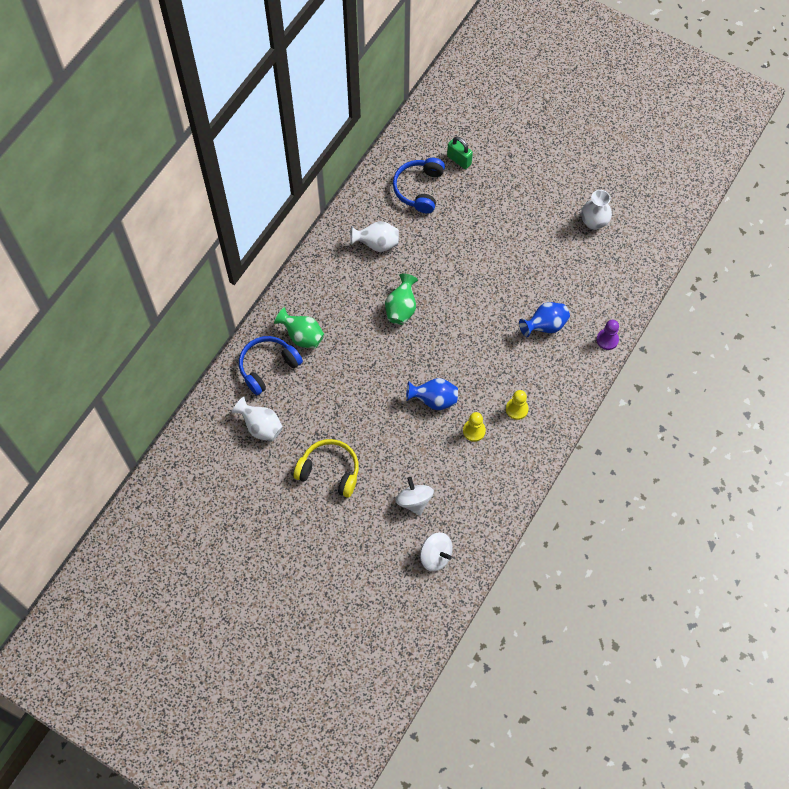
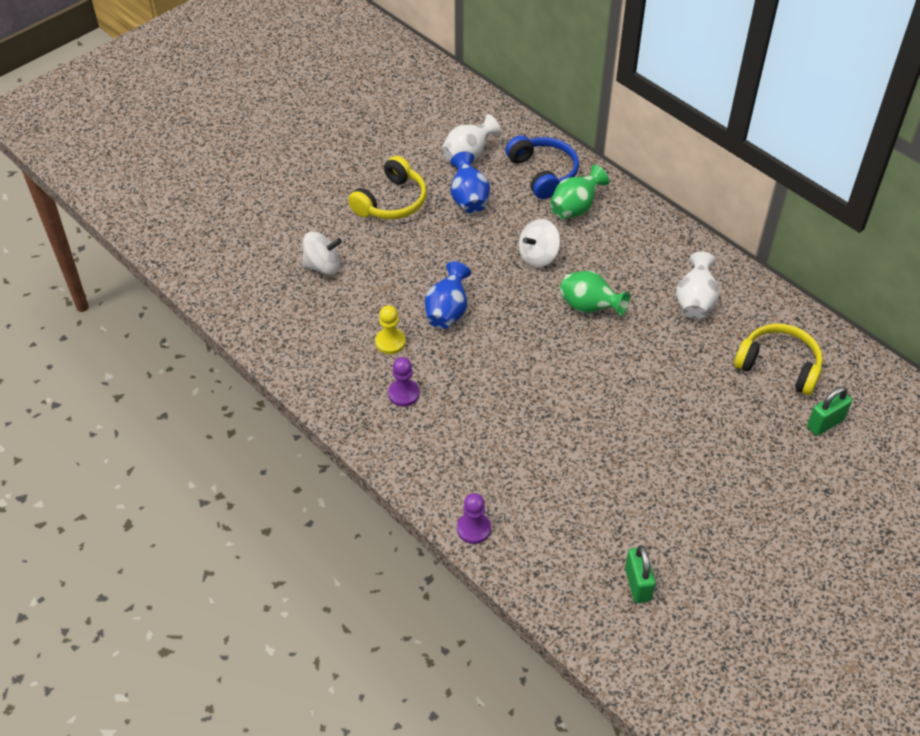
camera: 105 degrees right, 15 degrees down
blue headphones [393,158,445,213] -> yellow headphones [734,324,823,395]
white spinning top [420,532,453,571] -> white spinning top moved to [519,219,560,268]
yellow pawn [506,390,529,420] -> purple pawn [388,357,420,407]
blue vase [519,302,570,337] -> blue vase moved to [451,151,490,214]
white vase [581,190,612,230] -> none
none -> green padlock [625,545,656,603]

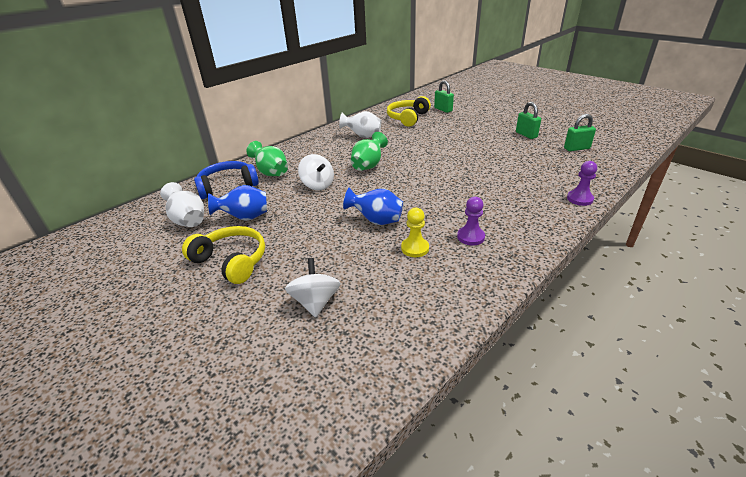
camera: 90 degrees left, 15 degrees down
none -> green padlock [516,102,541,139]

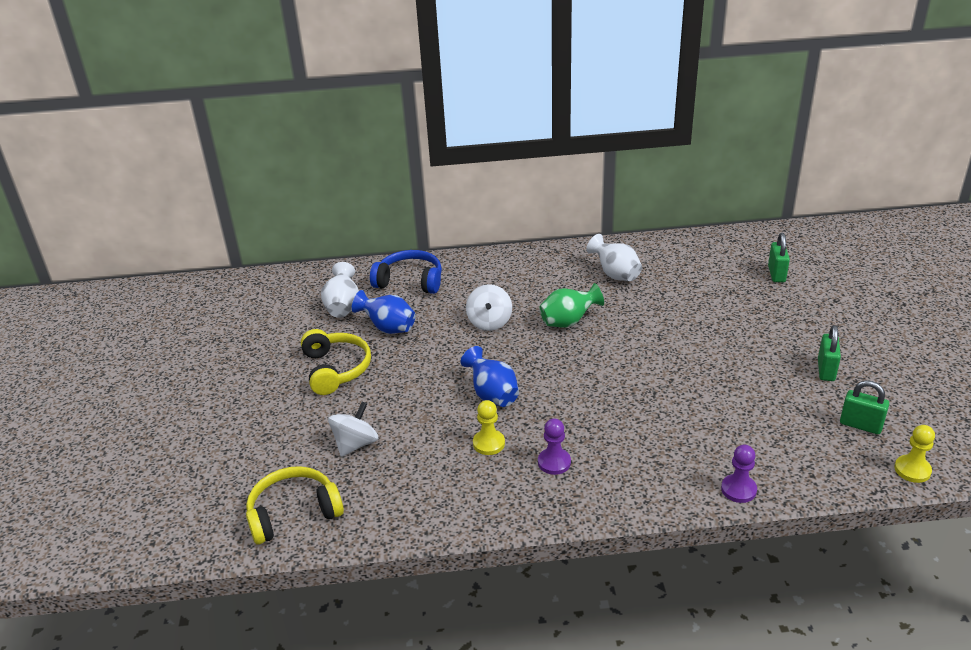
camera: 40 degrees right, 0 degrees up
green vase [246,141,288,176] -> none
yellow headphones [387,96,431,127] -> yellow headphones moved to [246,466,344,545]
none -> yellow pawn [894,425,935,483]

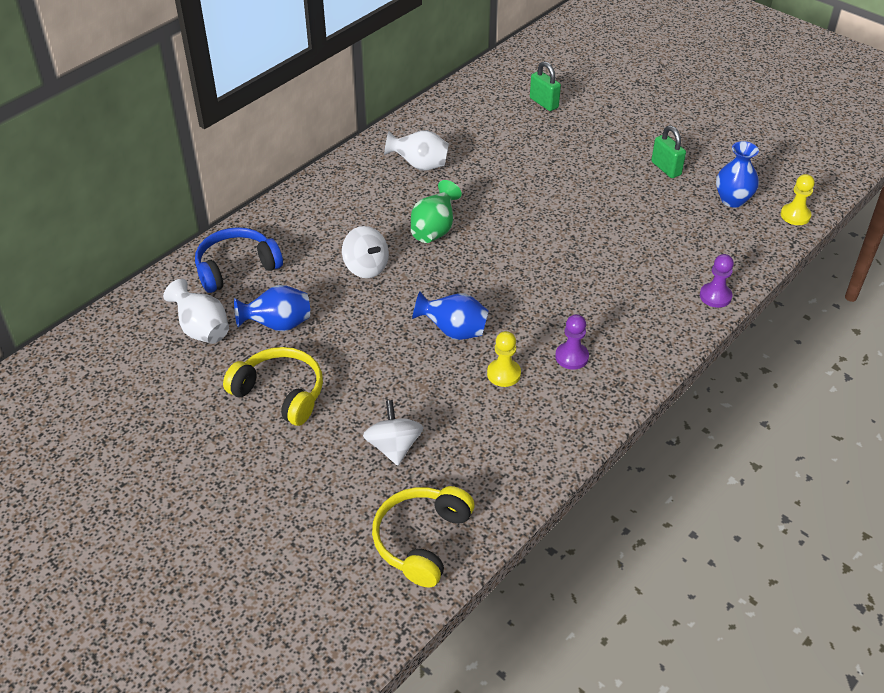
camera: 45 degrees left, 10 degrees up
green padlock [840,380,889,434] -> blue vase [716,141,759,208]

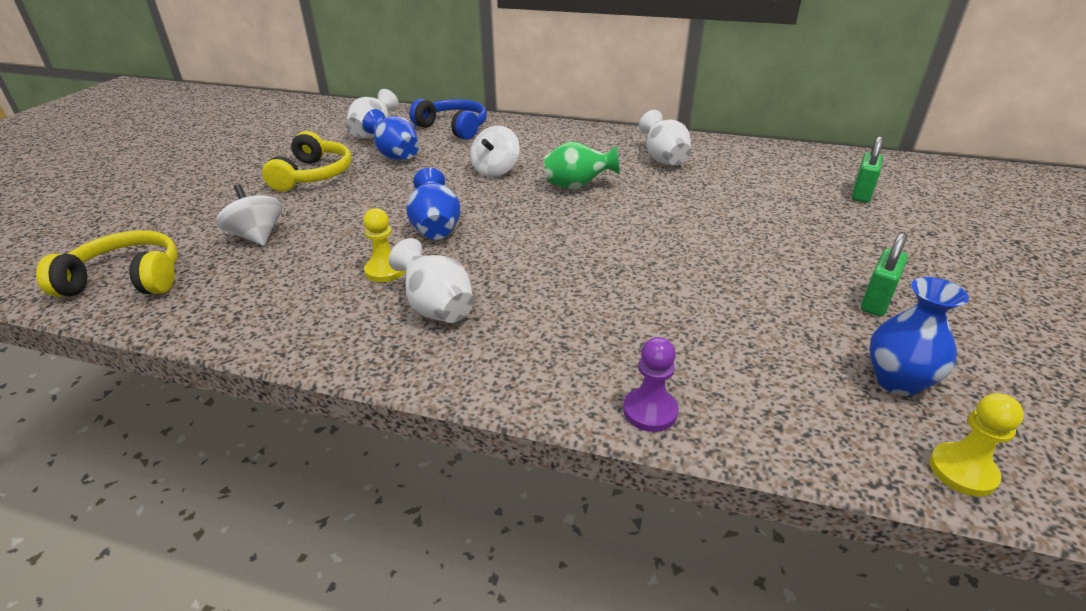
camera: 65 degrees right, 10 degrees down
white spinning top [363,400,424,466] -> white spinning top turned 90 degrees counterclockwise [216,184,282,246]
purple pawn [555,314,589,370] -> white vase [389,238,474,323]

